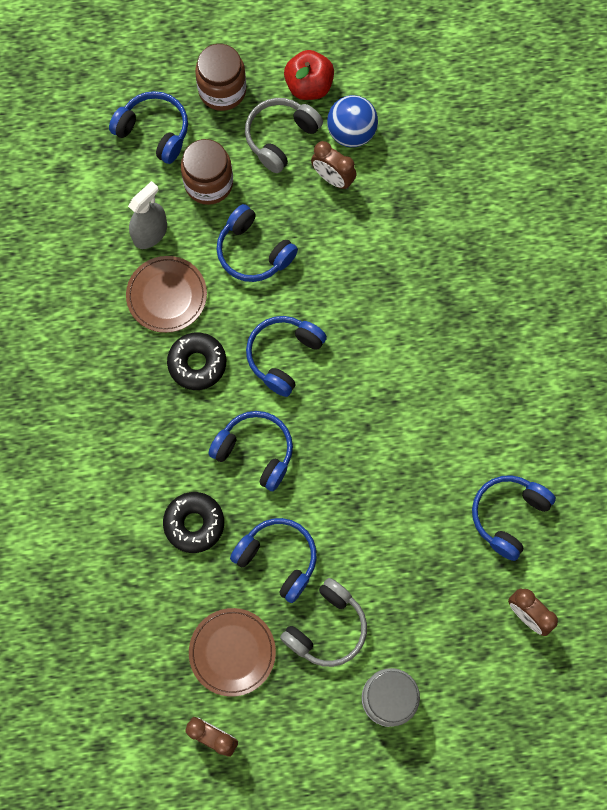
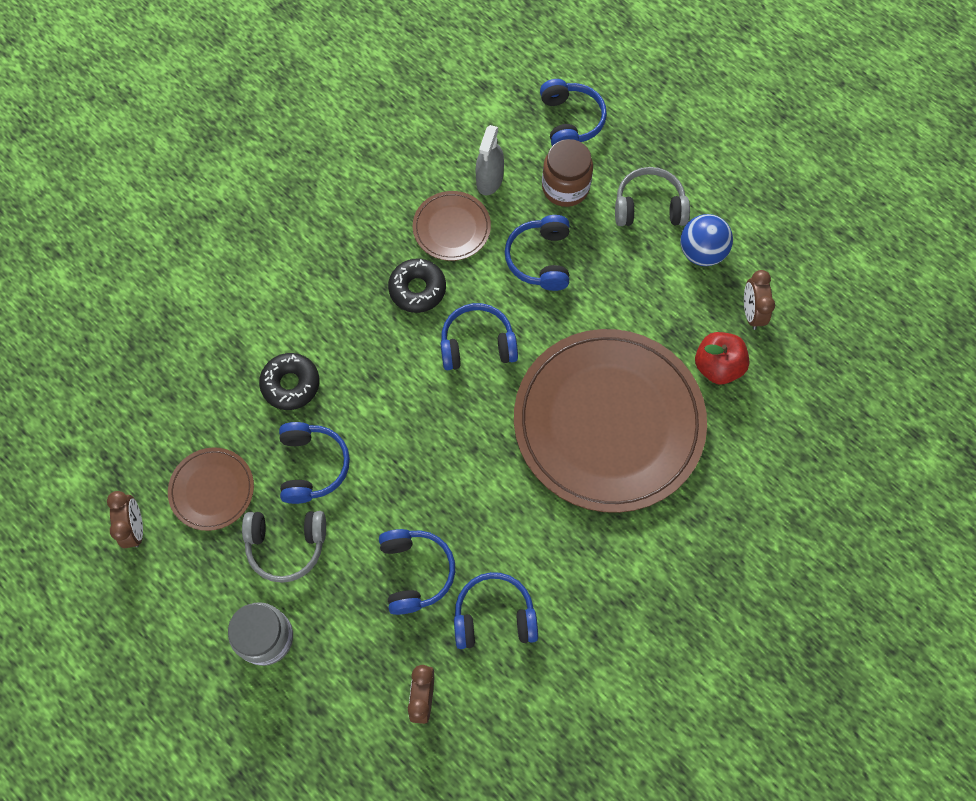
camera: 50 degrees right, 5 degrees down
grey spray bottle [128,181,167,249] -> grey spray bottle turned 105 degrees clockwise [475,125,504,195]
brown jar [195,44,246,111] -> none
blue headphones [208,411,293,491] -> blue headphones moved to [379,529,455,615]
red apple [284,50,334,100] -> red apple moved to [695,332,749,384]
brown clock [311,141,357,189] -> brown clock moved to [744,270,775,330]
none -> brown plate [514,329,707,513]

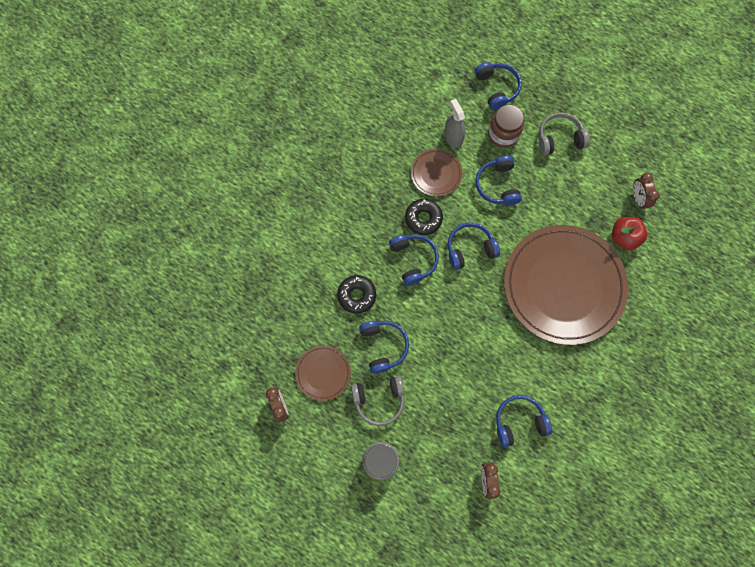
camera: 10 degrees left, 5 degrees up
blue headphones [379,529,455,615] -> blue headphones moved to [389,234,439,286]
grey spray bottle [475,125,504,195] -> grey spray bottle turned 150 degrees clockwise [444,99,465,148]
blue ball [680,214,733,266] -> none

